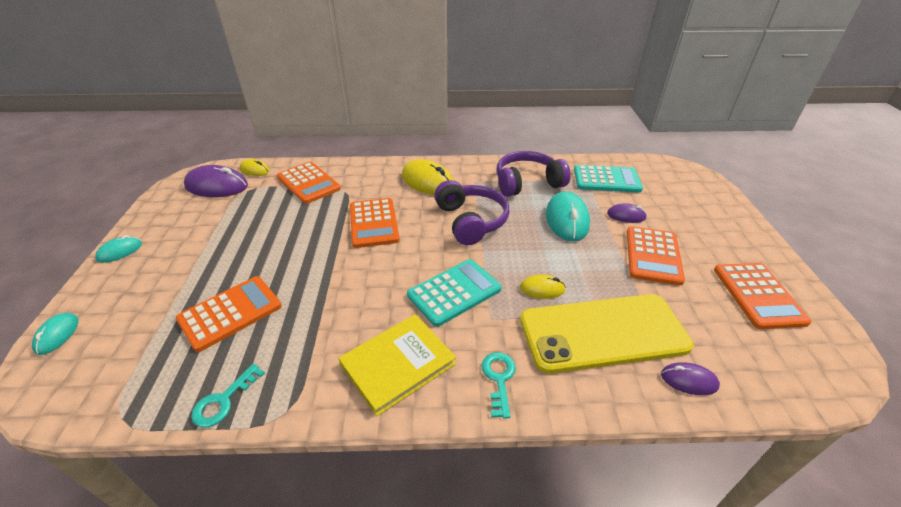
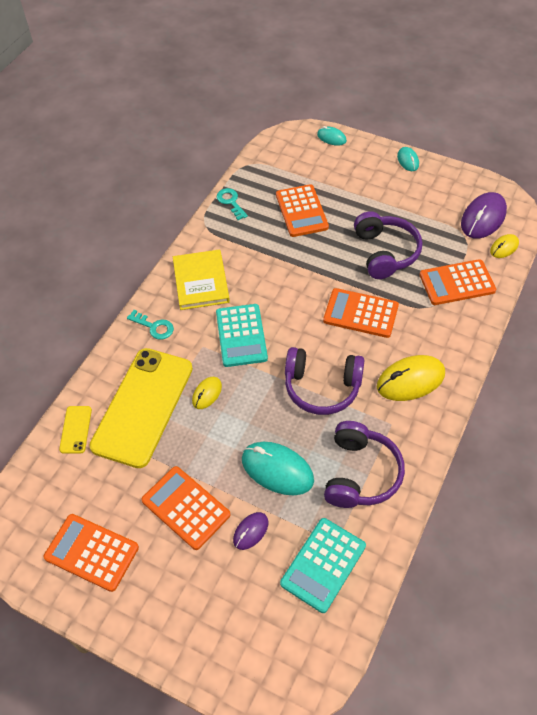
camera: 120 degrees right, 15 degrees up
purple mouse [661,362,720,395] -> yellow phone [59,406,92,454]
none -> purple headphones [354,211,422,279]

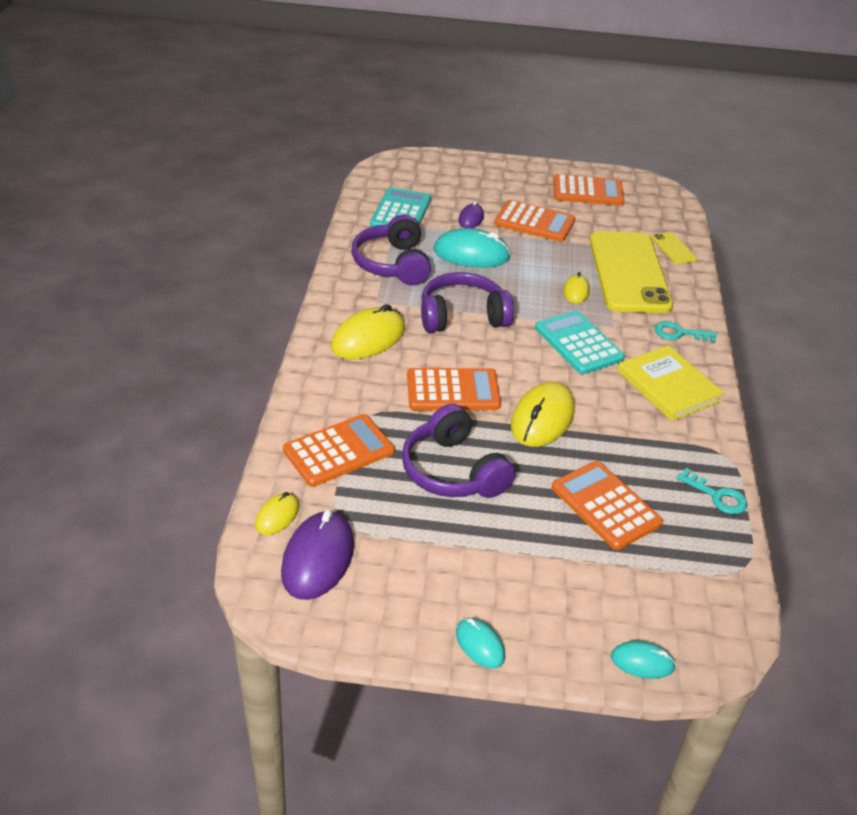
camera: 155 degrees right, 15 degrees down
none -> yellow mouse [511,382,575,447]

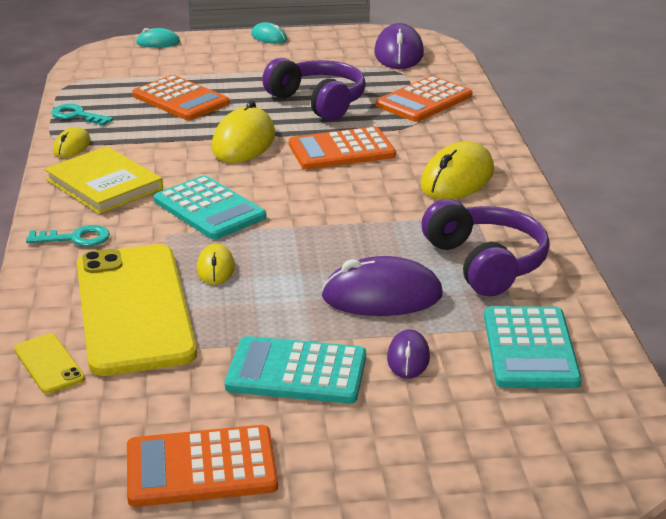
camera: 170 degrees right, 10 degrees down
yellow mouse [255,492,299,535] -> yellow mouse moved to [53,127,91,158]
purple headphones [421,272,514,332] -> none
turquoise mouse [433,228,511,267] -> purple mouse [321,256,443,316]
orange calculator [494,200,575,242] -> turquoise calculator [225,336,366,404]

